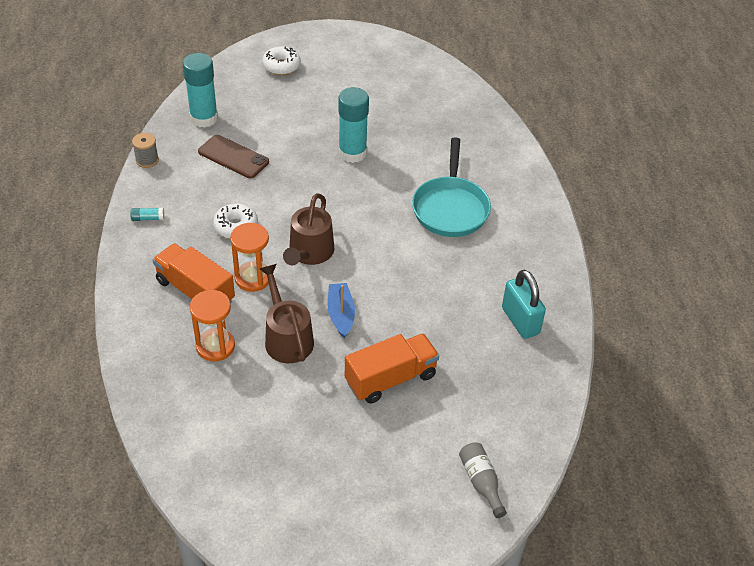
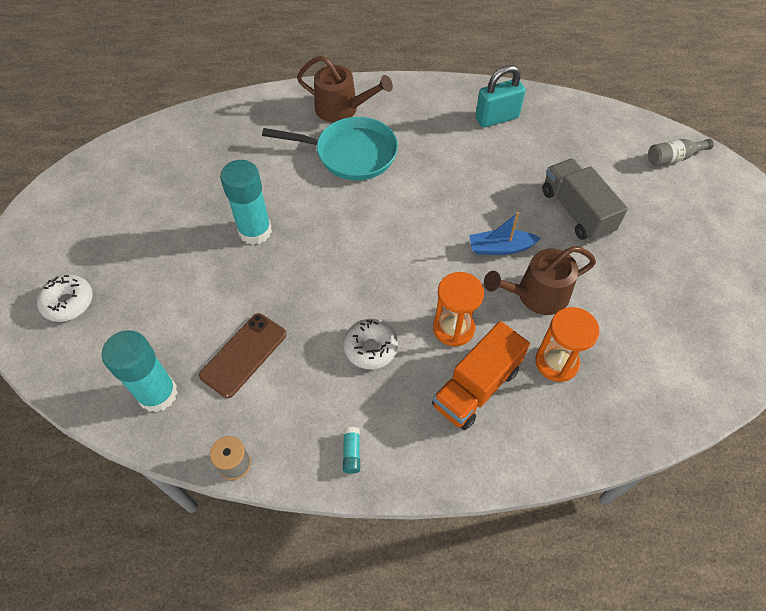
camera: 85 degrees left, 10 degrees up
brown watering can [283,193,334,265] -> brown watering can moved to [297,55,393,122]
orange truck [345,333,439,404] -> grey truck [542,159,628,242]

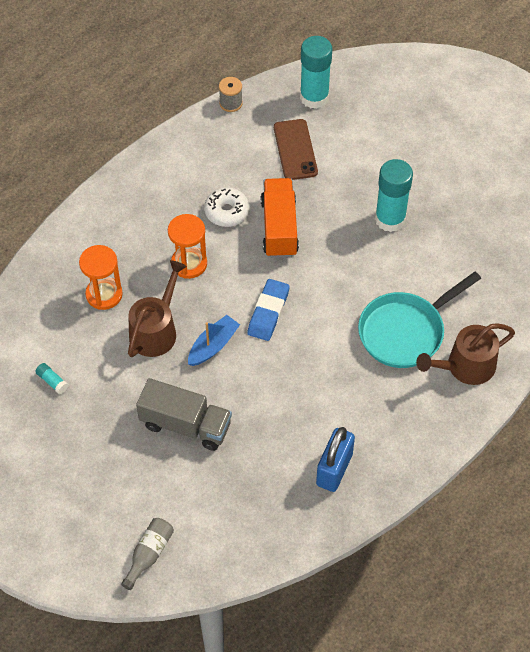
camera: 135 degrees right, 0 degrees up
white donut [37,275,93,322] -> none
turquoise glue stick [343,427,360,474] -> turquoise glue stick moved to [35,363,68,394]
orange truck [432,321,530,430] -> orange truck moved to [261,178,299,258]
turquoise padlock [475,65,526,128] -> blue padlock [316,427,355,492]
none -> blue eraser [247,279,290,341]

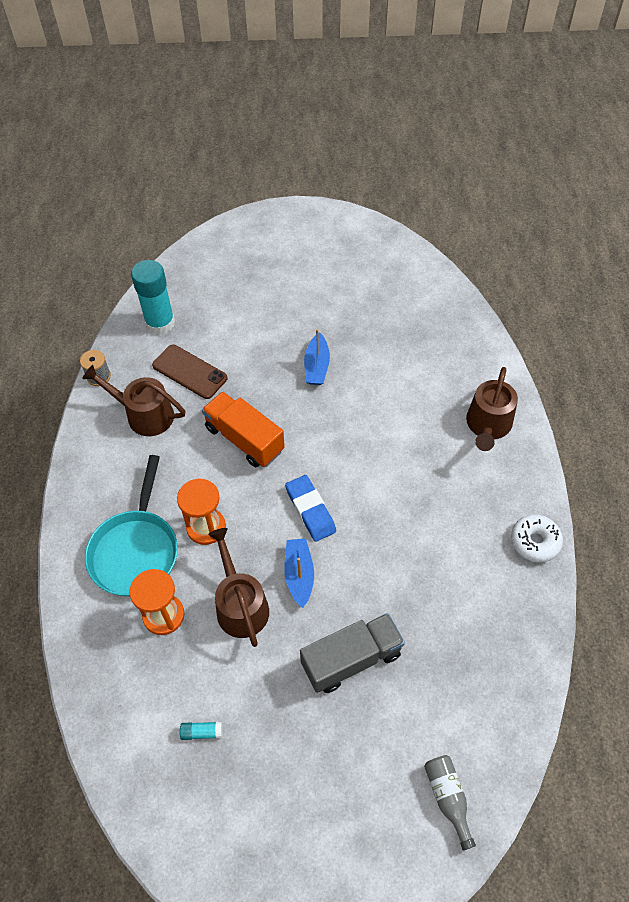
camera: 45 degrees left, 0 degrees up
white donut [204,187,249,227] -> white donut moved to [511,514,563,562]
blue padlock [316,427,355,492] -> none
turquoise pan [358,272,481,368] -> turquoise pan moved to [85,455,178,596]
turquoise glue stick [375,159,413,232] -> blue boat [304,329,330,385]
none -> brown watering can [82,365,185,436]

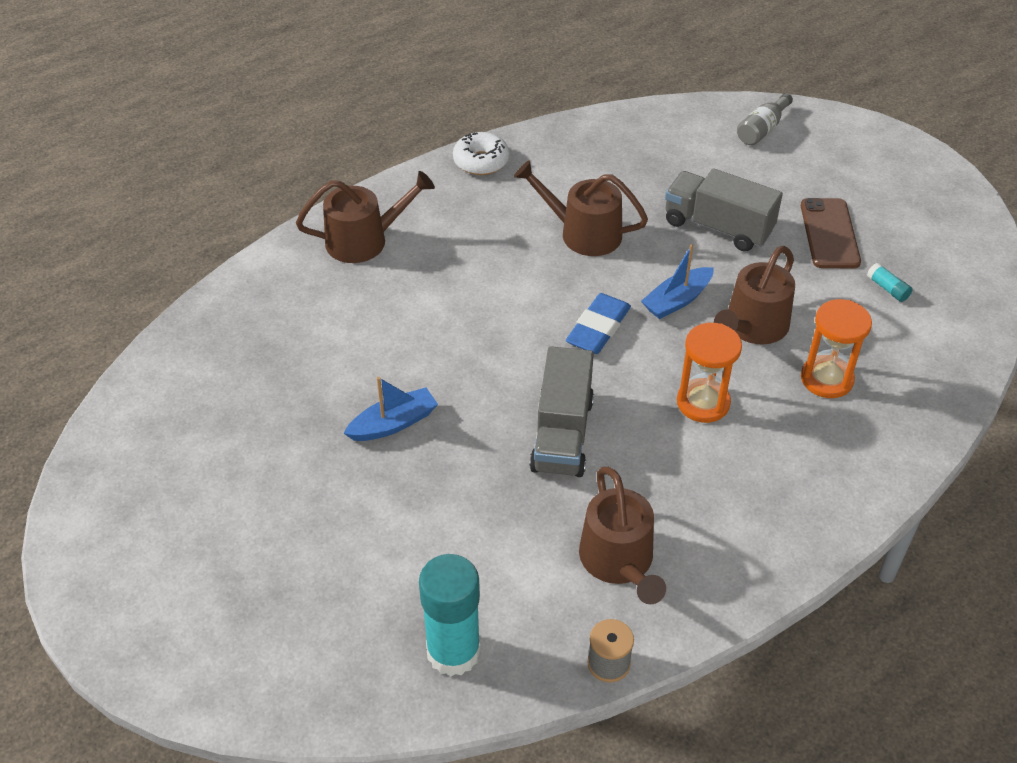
camera: 125 degrees left, 10 degrees down
turquoise pan [85,455,178,596] -> none
brown phone [152,344,227,399] -> brown phone moved to [801,198,861,268]
orange truck [202,392,285,467] -> grey truck [530,346,594,477]
none -> brown watering can [514,160,648,256]

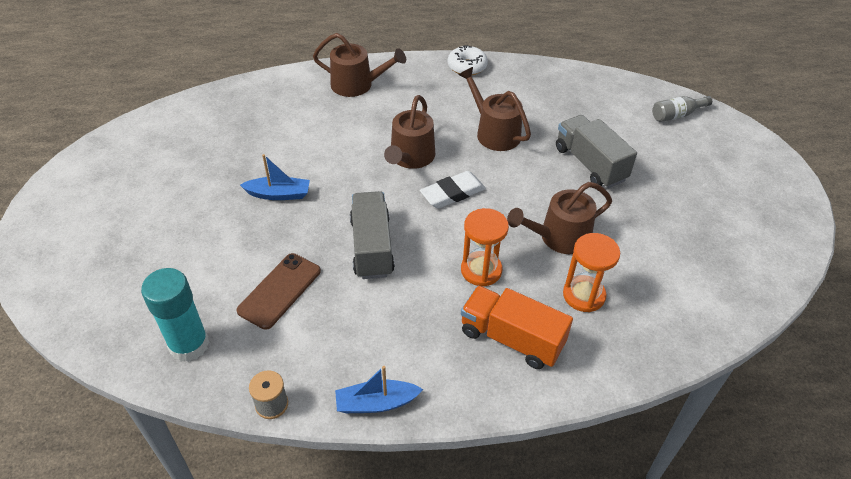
camera: 30 degrees right, 0 degrees up
grey truck [530,346,594,477] -> grey truck turned 135 degrees clockwise [350,191,395,279]
blue eraser [566,293,631,354] -> white eraser [420,171,486,208]
brown watering can [579,467,666,604] -> brown watering can moved to [384,95,436,169]
blue boat [641,244,714,319] -> blue boat moved to [335,366,423,413]
brown phone [801,198,861,268] -> brown phone moved to [236,253,321,330]
turquoise glue stick [867,263,913,302] -> none
none -> orange truck [461,286,573,369]

